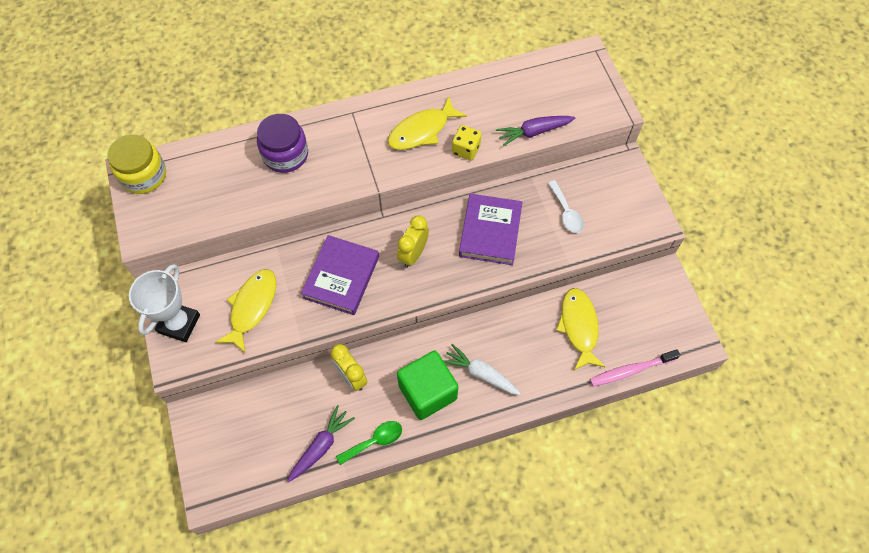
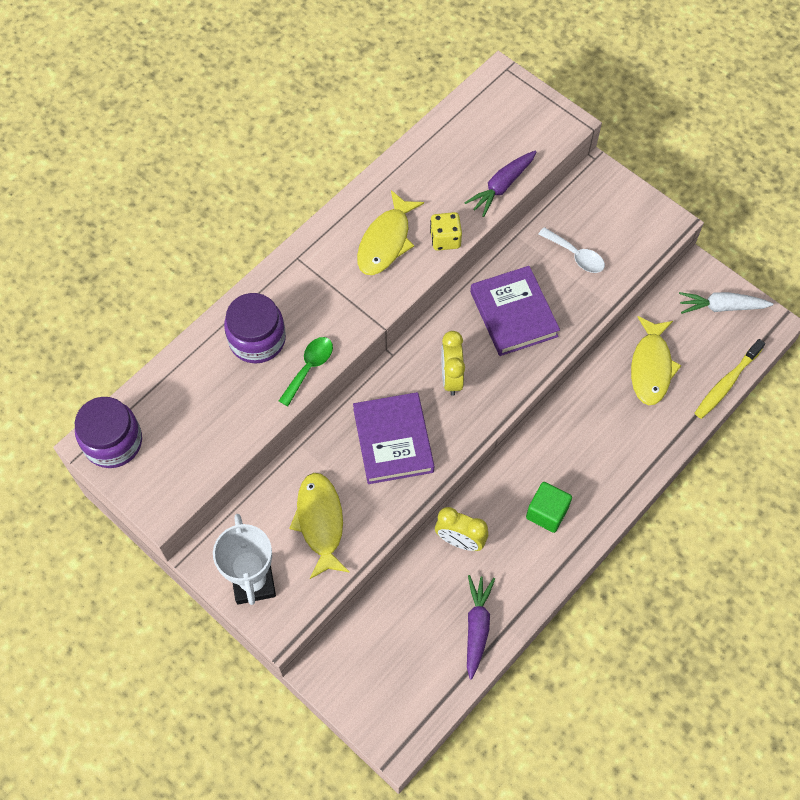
camera: 30 degrees left, 0 degrees up
yellow jar [107,134,166,194] -> purple jar [74,397,142,468]
green spoon [336,421,402,465] -> green spoon moved to [279,337,333,406]
green cube [397,351,458,420] -> green cube [526,482,572,533], size x0.63
white carrot [443,344,521,395] -> white carrot moved to [679,292,773,314]
yellow fish [556,288,605,371] -> yellow fish turned 135 degrees counterclockwise [631,316,682,405]
pink toothbrush [590,349,680,386] -> yellow toothbrush [695,339,765,419]

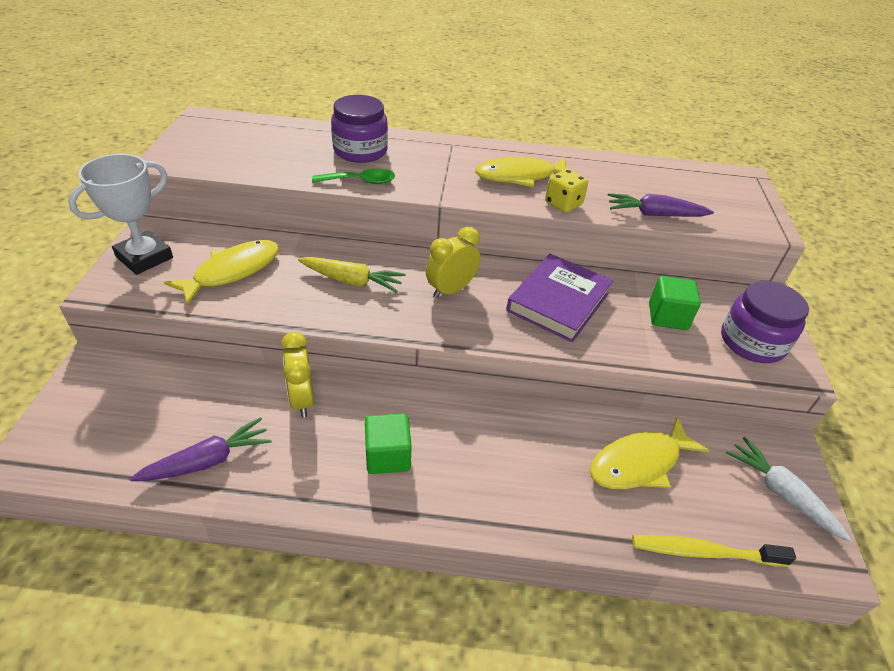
camera: 50 degrees right, 20 degrees down
purple jar [74,397,142,468] -> purple jar moved to [721,281,809,363]
purple book [353,392,434,484] -> yellow carrot [298,257,406,293]
white spoon [539,227,605,273] -> green cube [649,276,701,330]

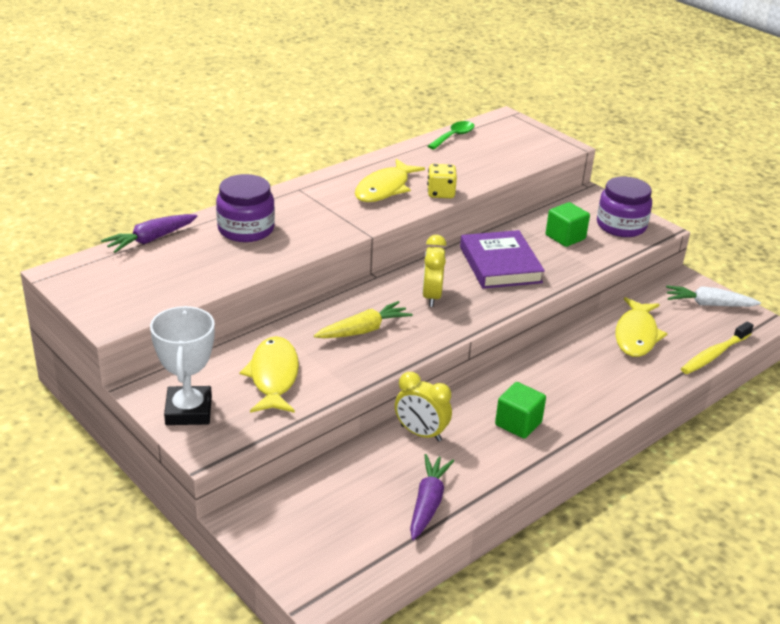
camera: 45 degrees left, 10 degrees down
green spoon [312,168,395,184] -> green spoon moved to [428,121,474,150]
purple carrot [608,193,714,217] -> purple carrot moved to [101,214,198,253]

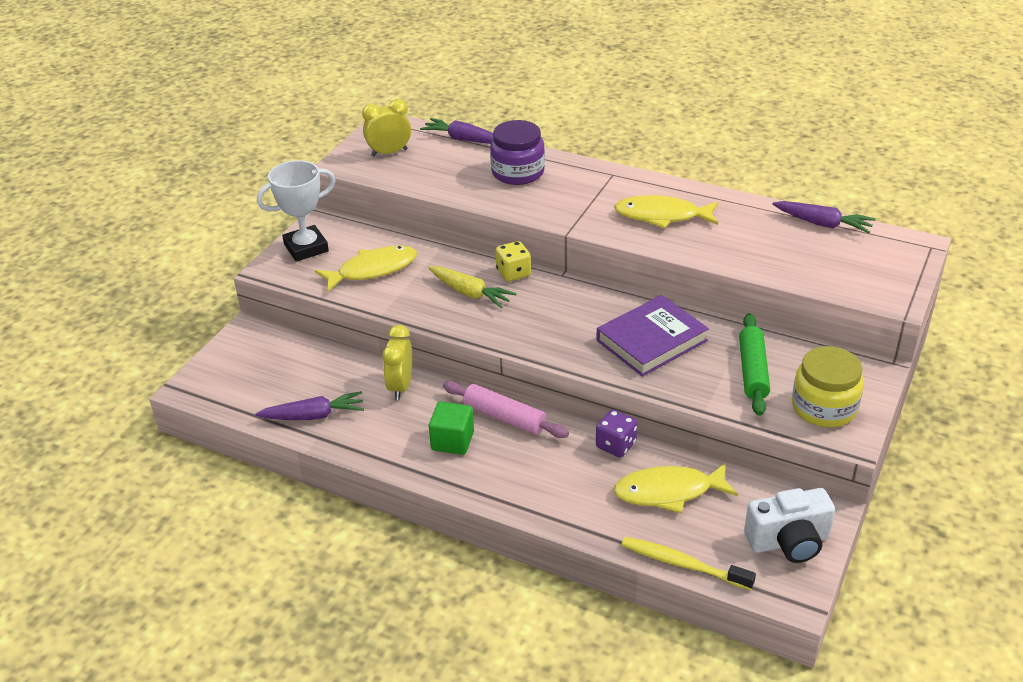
camera: 70 degrees right, 5 degrees up
yellow clock [422,235,447,307] -> yellow clock moved to [362,99,411,156]
yellow dice [427,164,457,198] -> yellow dice moved to [495,241,531,282]
green spoon [428,121,474,150] -> purple carrot [772,201,875,233]
green cube [546,202,590,247] -> green rolling pin [739,313,770,416]
purple jar [597,177,652,237] -> yellow jar [792,346,864,427]
white carrot [666,285,761,307] -> white camera [744,488,835,563]
none -> pink rolling pin [443,381,569,438]
none -> purple dice [596,409,638,458]

